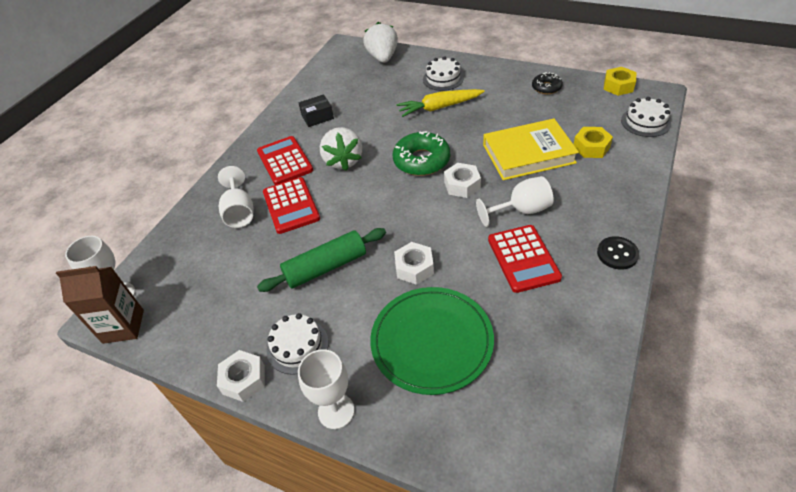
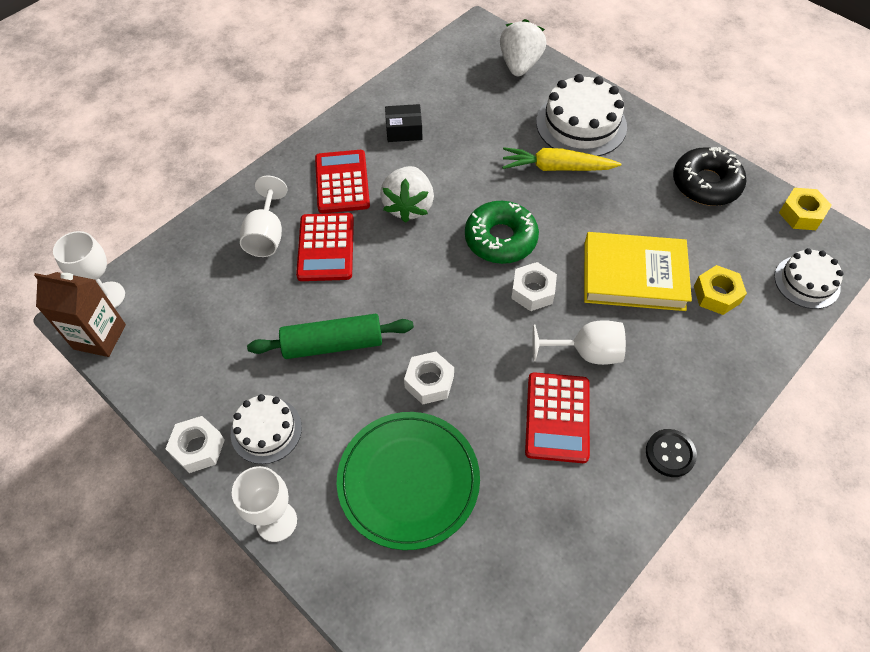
camera: 15 degrees right, 10 degrees up
white cake [423,56,464,91] -> white cake [536,74,627,156], size x1.64
black donut [532,72,563,94] -> black donut [673,147,746,206], size x1.74

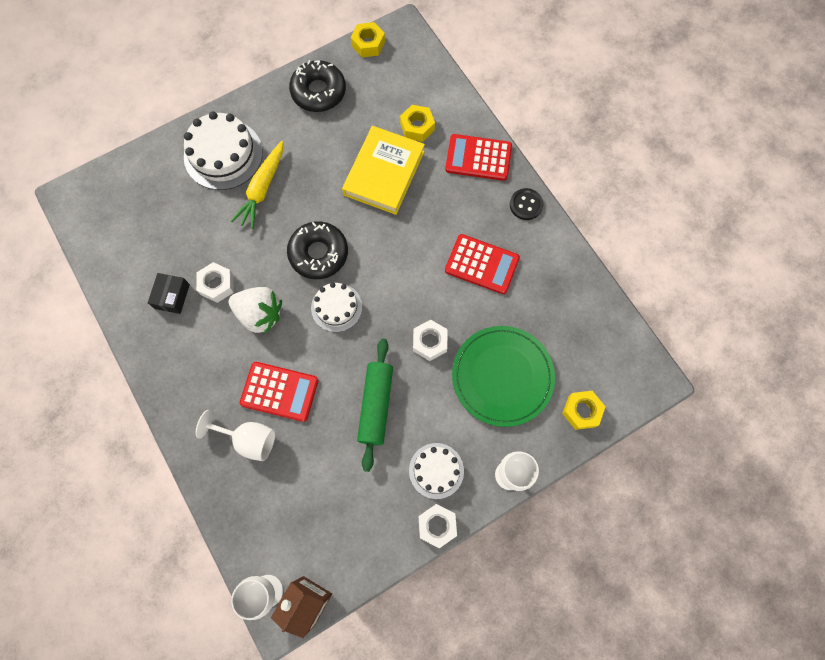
camera: 75 degrees left, 15 degrees up
red calculator [315,150,370,213] -> red calculator moved to [445,134,512,181]
green donut [465,201,539,264] -> black donut [287,221,348,279]
white strawberry [500,19,546,76] -> none
white nut [511,262,557,311] -> white nut moved to [196,262,234,303]
white goblet [532,320,626,365] -> none
white cake [774,248,844,309] -> white cake moved to [311,282,362,332]
none -> yellow nut [562,391,606,430]

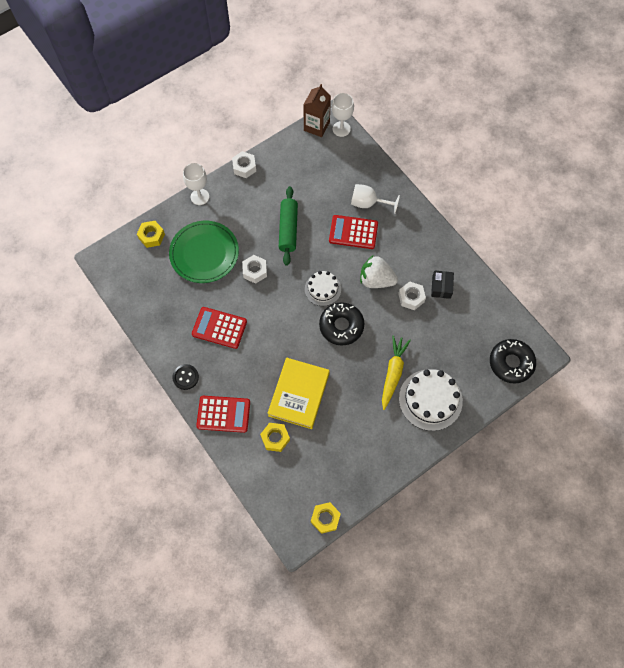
camera: 175 degrees right, 5 degrees down
black donut [289,60,346,112] -> black donut moved to [490,339,536,384]
white cake [409,443,464,499] -> none

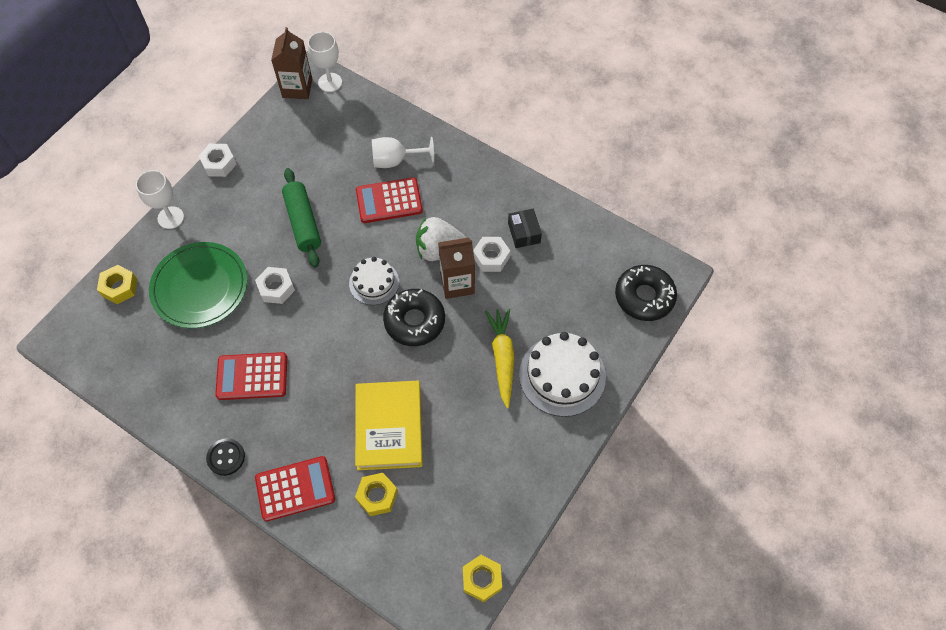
camera: 20 degrees left, 5 degrees down
none -> brown carton [438,237,475,299]

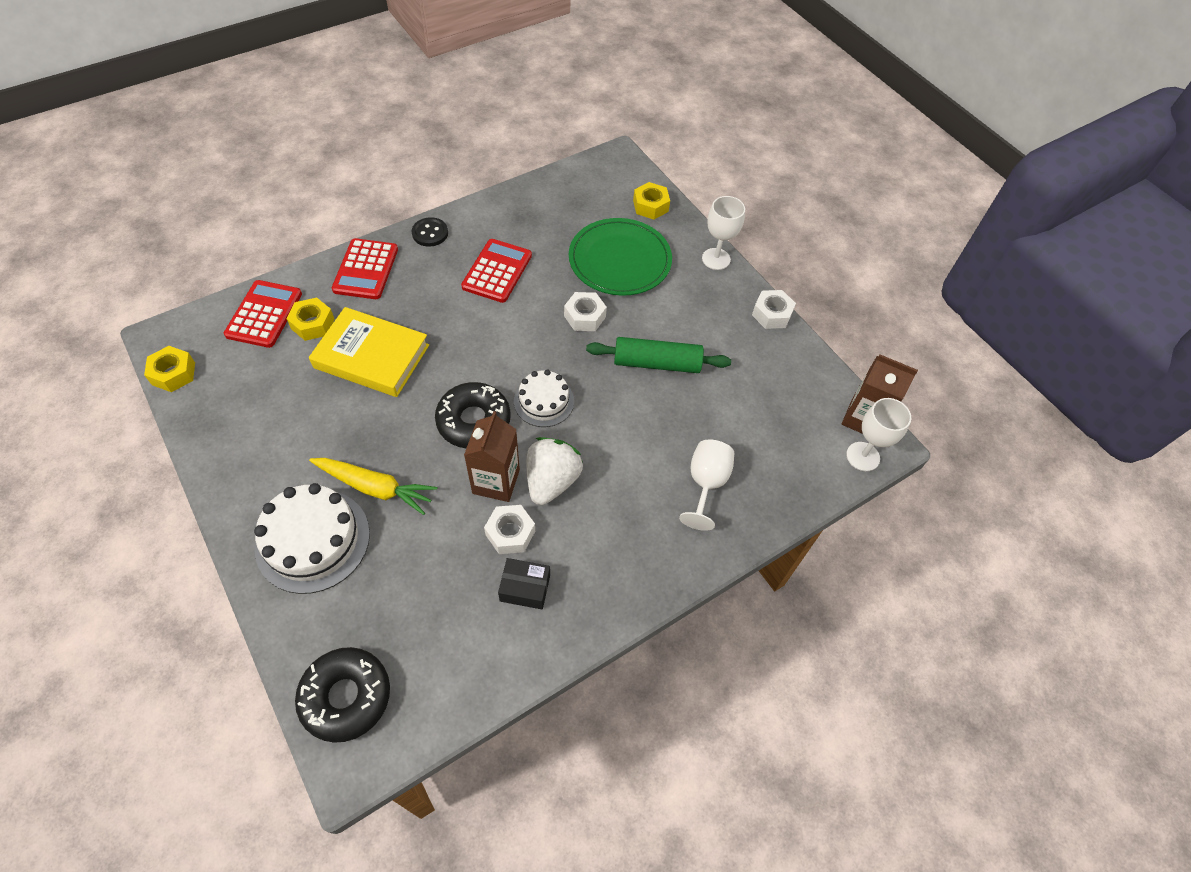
camera: 110 degrees right, 5 degrees down
red calculator [356,177,423,223] -> red calculator moved to [224,280,302,348]

